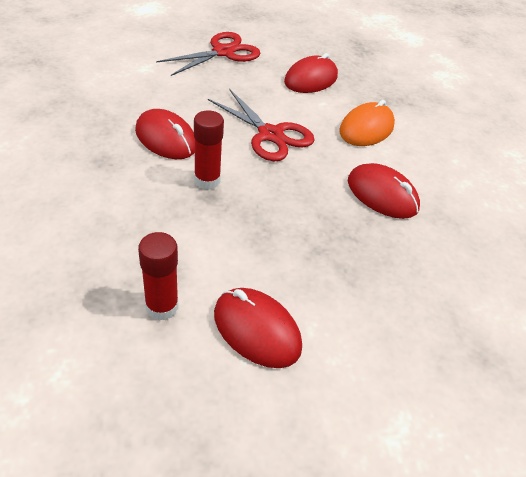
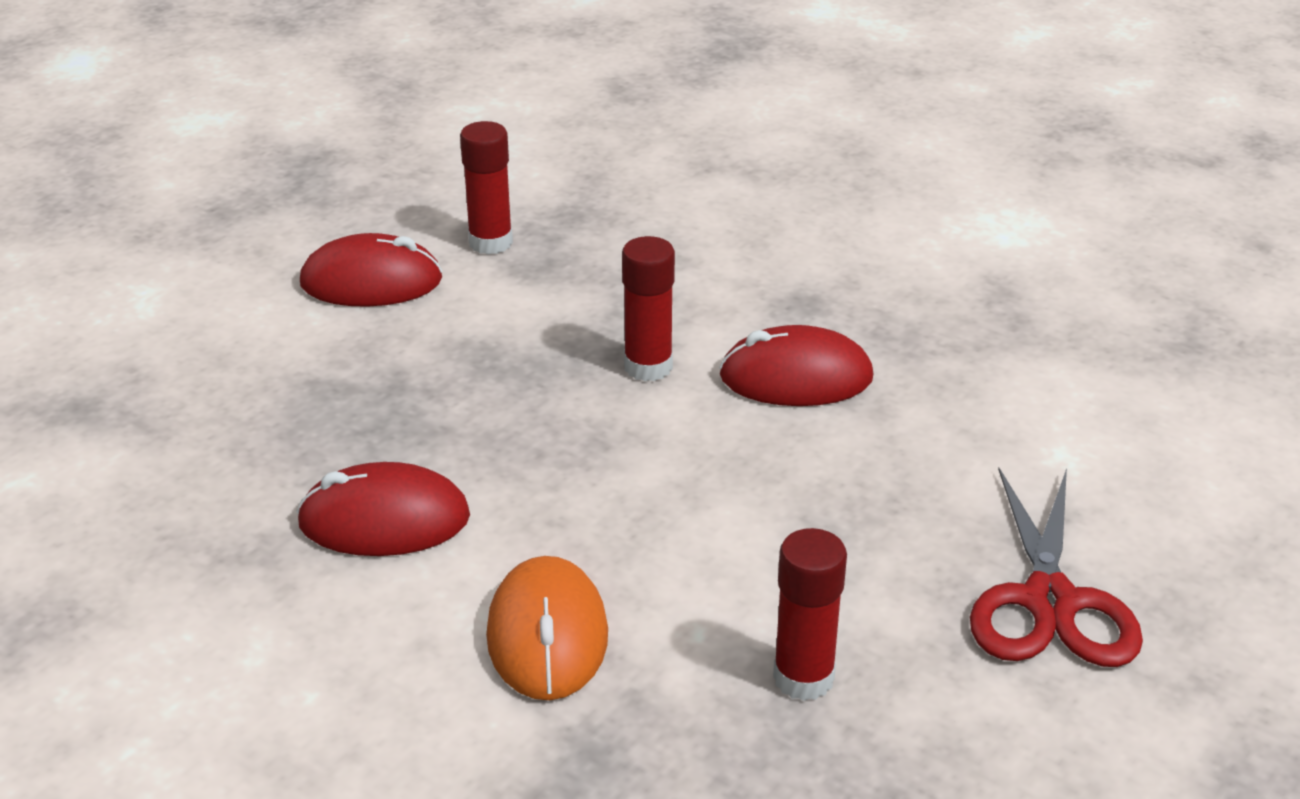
camera: 140 degrees right, 10 degrees down
red scissors [208,89,314,161] -> none
red mouse [284,53,338,93] -> red glue stick [773,528,847,701]

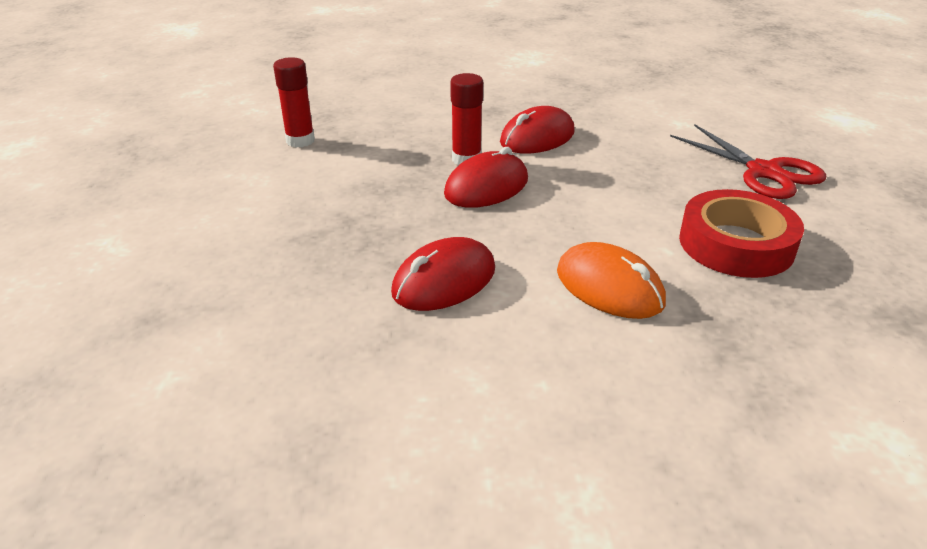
camera: 40 degrees left, 0 degrees up
red mouse [300,233,442,307] -> red mouse moved to [444,147,528,208]
red glue stick [773,528,847,701] -> red tape [679,189,804,278]

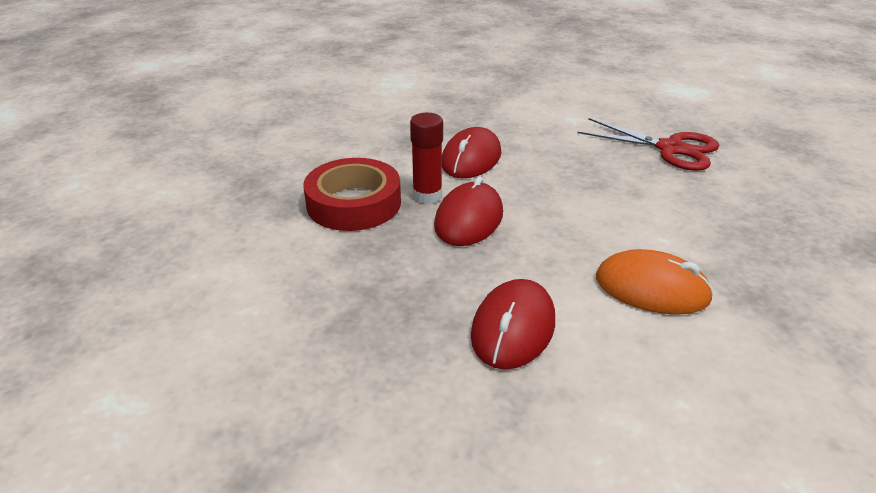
camera: 25 degrees left, 0 degrees up
red glue stick [273,57,315,147] -> none
red tape [679,189,804,278] -> red tape moved to [303,158,401,231]

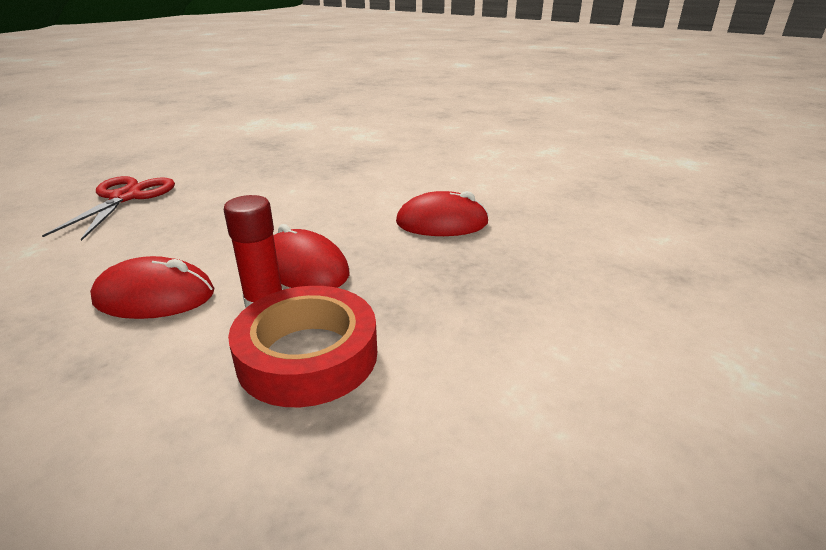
camera: 115 degrees left, 5 degrees down
red mouse [434,176,503,246] -> red mouse turned 45 degrees clockwise [273,224,349,288]
orange mouse [596,249,714,315] -> none

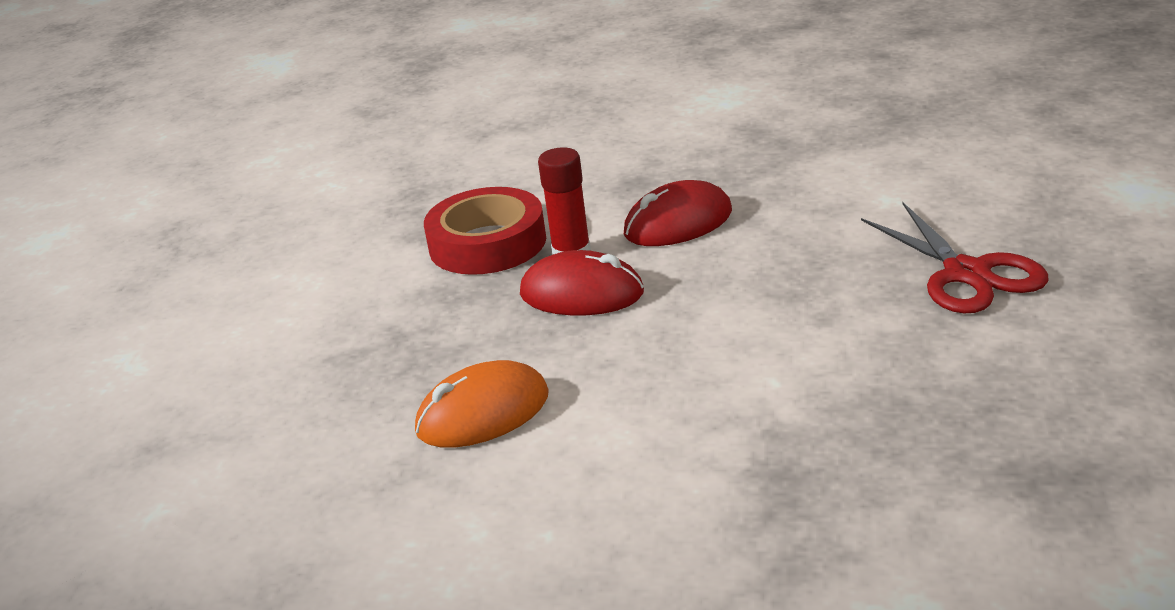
camera: 155 degrees right, 0 degrees up
red mouse [396,191,489,236] -> orange mouse [415,360,549,448]

